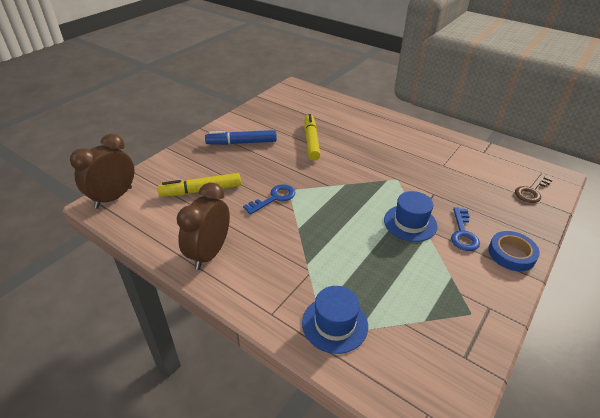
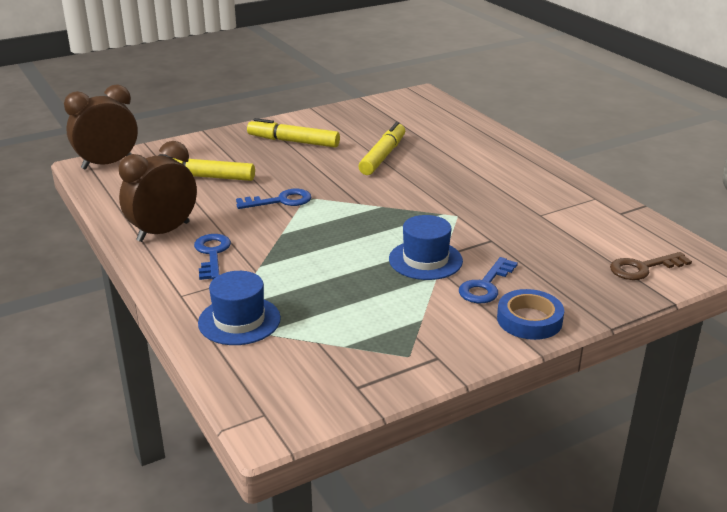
camera: 25 degrees right, 10 degrees down
blue marker [205,130,277,145] -> yellow marker [247,118,340,148]
none -> blue key [194,234,231,280]

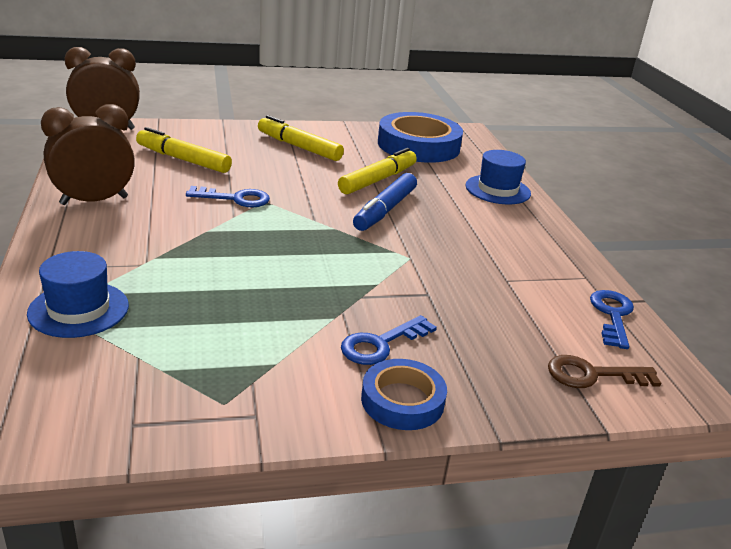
camera: 15 degrees right, 0 degrees up
blue key [194,234,231,280] -> blue key moved to [590,290,634,349]
blue hat [389,215,463,280] -> blue hat moved to [465,150,531,205]
none -> blue marker [353,173,417,231]
none -> blue tape [378,112,463,163]

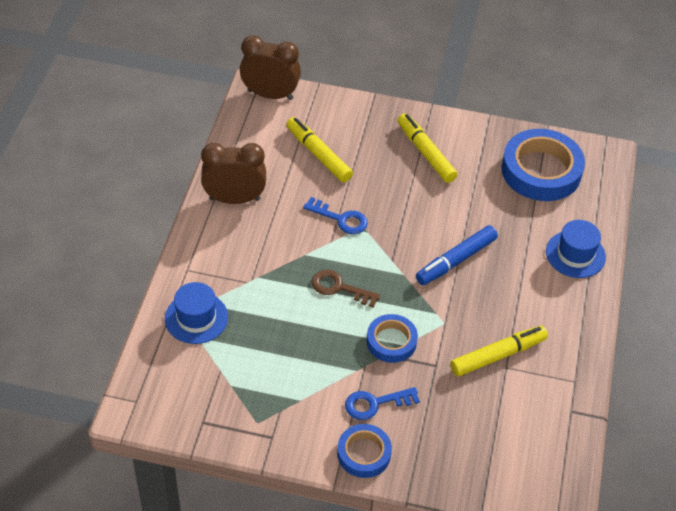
camera: 25 degrees right, 20 degrees up
yellow marker [338,148,417,195] -> yellow marker moved to [450,326,548,376]
brown key [548,355,661,388] -> brown key moved to [312,270,380,308]
blue key [590,290,634,349] -> none
none -> blue tape [367,314,418,363]

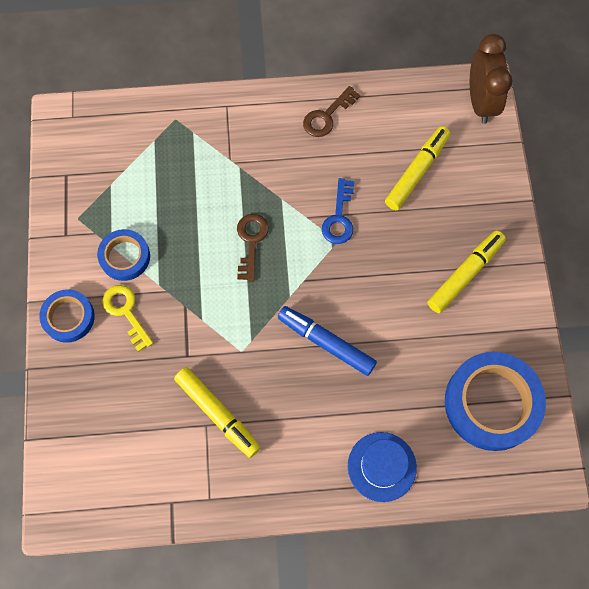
camera: 75 degrees right, 20 degrees up
blue hat [165,282,228,344] -> none
brown clock [201,143,266,204] -> brown key [303,86,361,137]
blue key [345,387,420,420] -> yellow key [102,285,153,352]
blue tape [367,314,418,363] -> blue tape moved to [97,229,150,281]

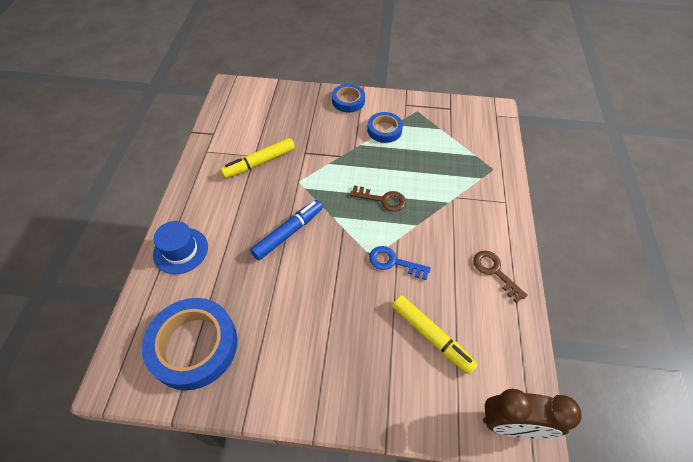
camera: 100 degrees right, 15 degrees down
yellow key [102,285,153,352] -> none
yellow marker [427,230,506,313] -> none

